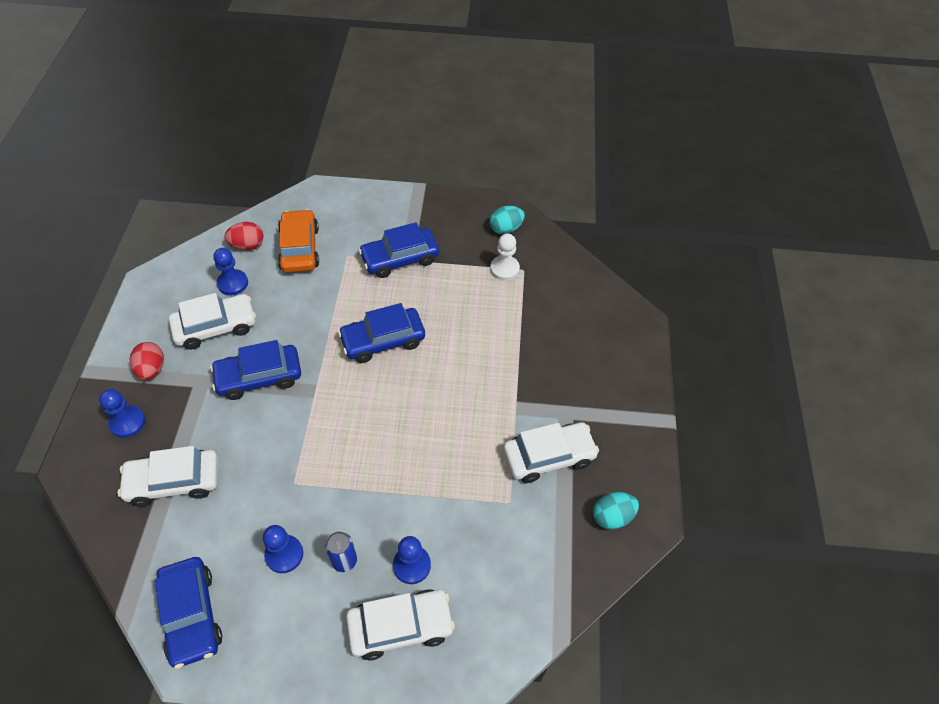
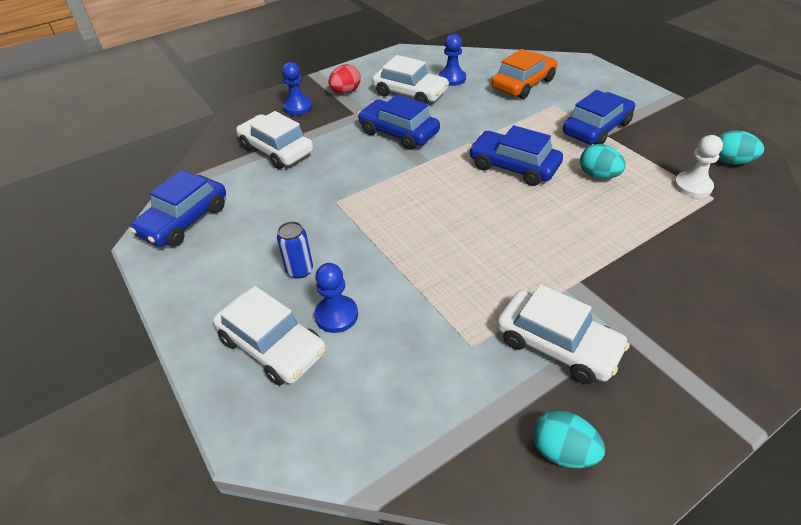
camera: 55 degrees right, 10 degrees down
red egg [224,222,264,250] -> none
blue pawn [263,525,303,573] -> none
blue car [359,222,439,278] -> blue car turned 105 degrees clockwise [563,90,635,145]
none -> turquoise egg [580,144,626,179]

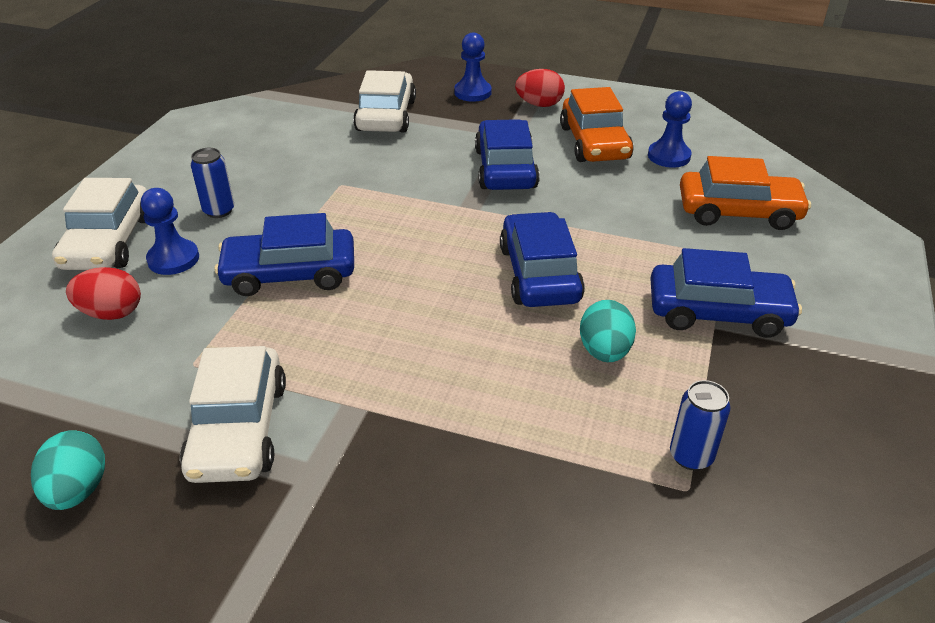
camera: 50 degrees right, 5 degrees down
blue car [130,170,226,247] -> blue car moved to [214,213,354,296]
white car [372,55,449,104] -> orange car [560,87,634,162]
white pawn [674,135,723,198] -> blue can [670,380,731,470]
turquoise egg [719,130,764,165] -> none
none -> red egg [66,267,141,320]

